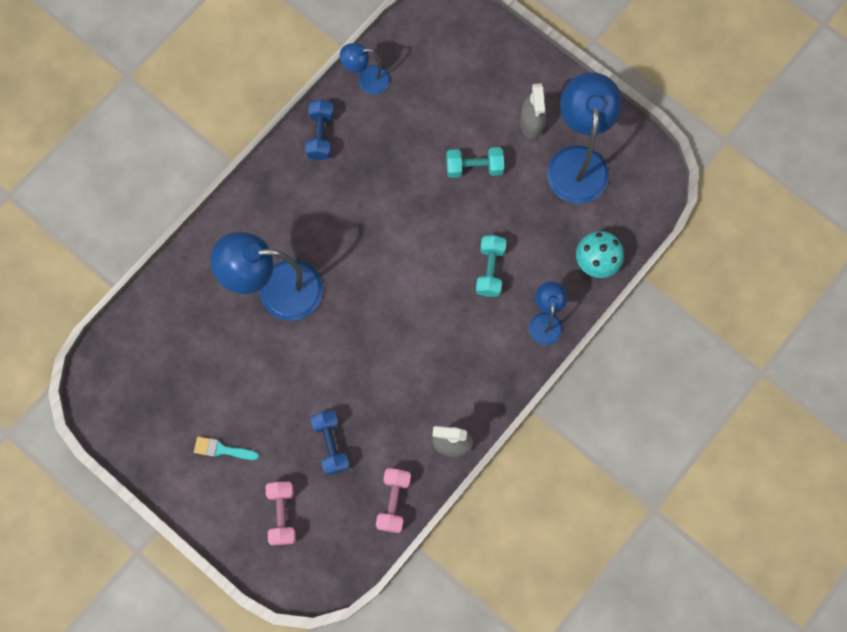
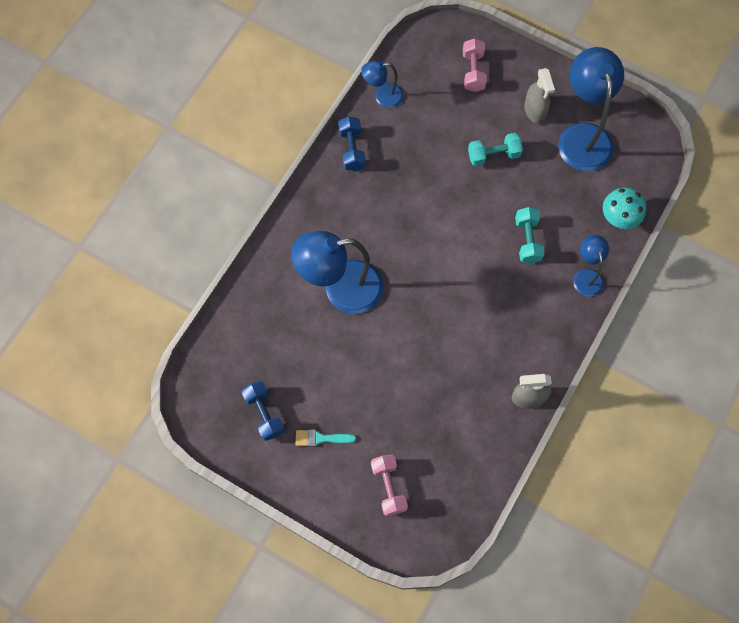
camera: 10 degrees left, 5 degrees down
blue dumbbell [310,410,350,475] -> blue dumbbell moved to [242,381,285,441]
pink dumbbell [376,468,411,533] -> pink dumbbell moved to [463,38,487,92]

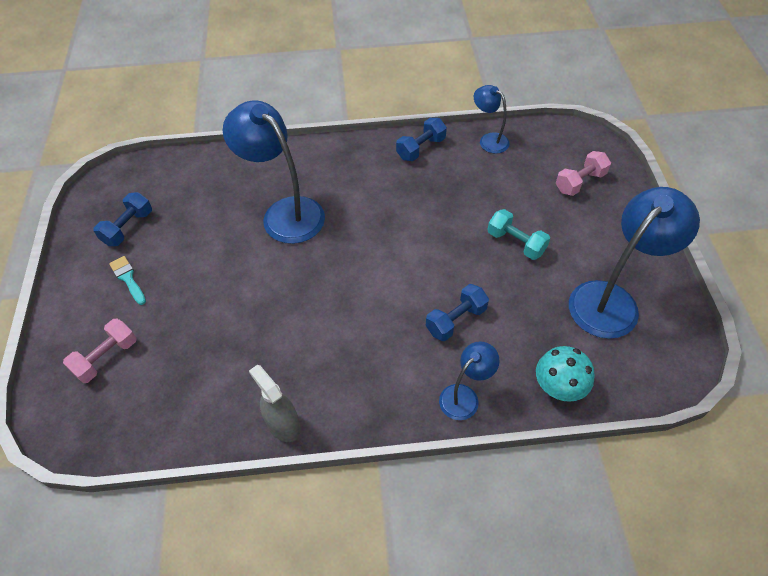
camera: 55 degrees right, 15 degrees down
turquoise dumbbell [515,207,545,264] -> blue dumbbell [426,284,489,341]
grey spray bottle [524,68,555,124] -> none

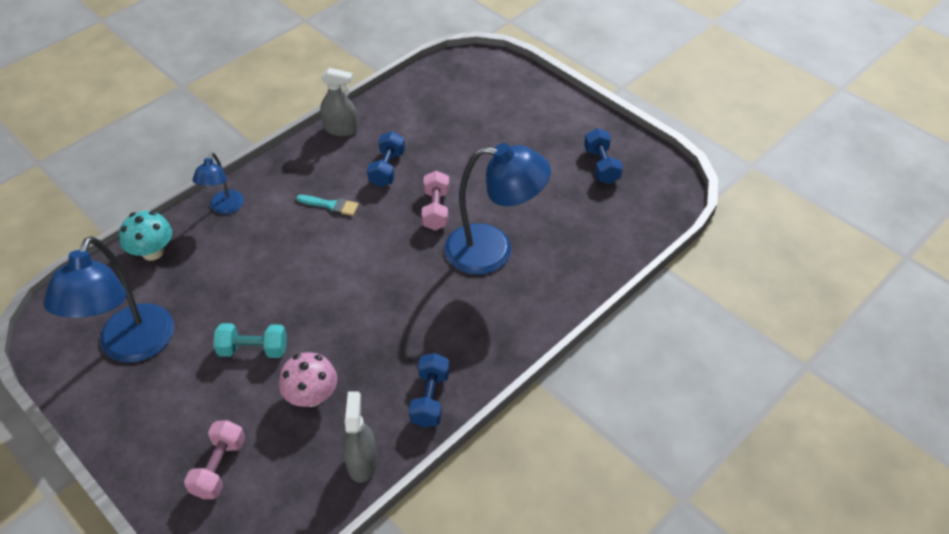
camera: 140 degrees right, 5 degrees down
pink dumbbell [63,319,137,383] -> pink dumbbell moved to [422,171,449,230]
turquoise brush [109,256,146,305] -> turquoise brush moved to [296,195,359,216]
blue dumbbell [426,284,489,341] -> blue dumbbell moved to [367,131,405,187]
blue lamp [474,85,510,154] -> grey spray bottle [343,391,377,483]
none -> pink mushroom [279,352,337,407]

